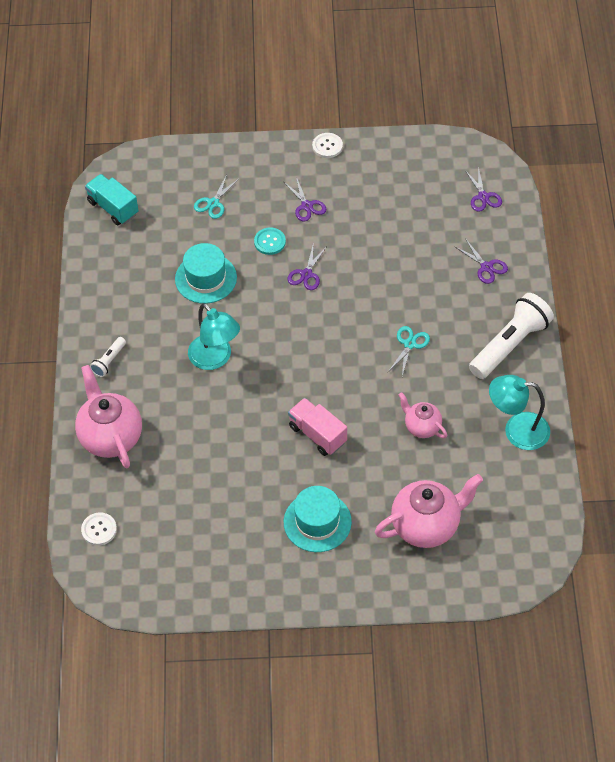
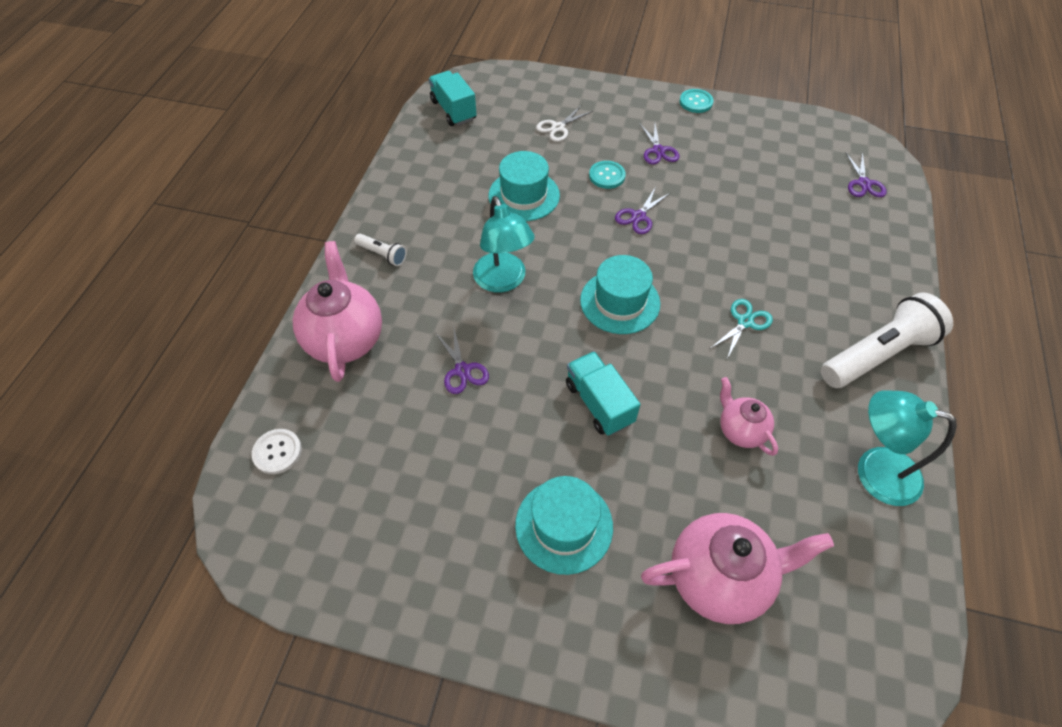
camera: 15 degrees right, 0 degrees up
white flashlight [90,337,126,377] -> white flashlight turned 105 degrees counterclockwise [354,234,407,266]
turquoise scissors [194,174,239,219] -> white scissors [536,106,593,142]
pink truck [288,398,347,456] -> turquoise truck [566,351,640,436]
white button [312,133,343,158] -> turquoise button [680,89,714,113]
purple scissors [454,238,508,284] -> purple scissors moved to [435,329,489,394]
none -> turquoise hat [580,255,660,334]

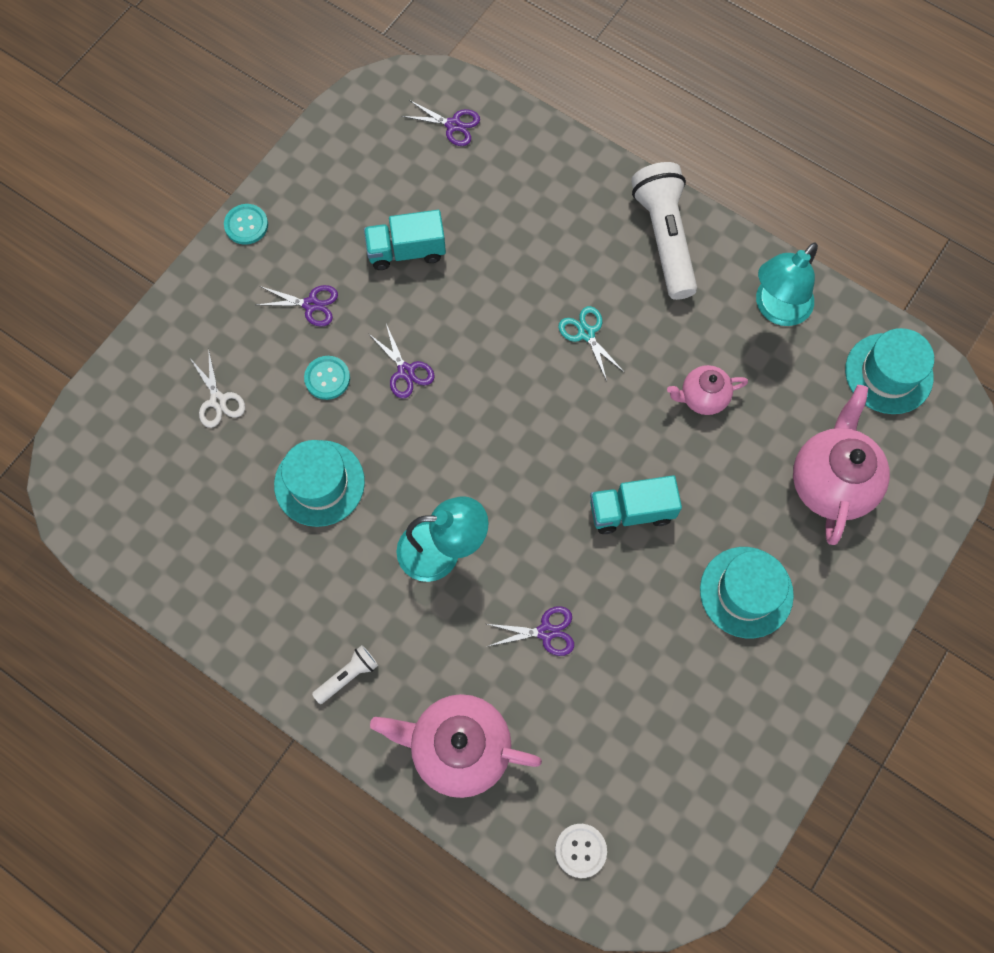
camera: 70 degrees left, 15 degrees up
turquoise truck [429,71,477,126] -> turquoise truck moved to [364,210,446,270]
turquoise hat [580,255,660,334] -> turquoise hat moved to [845,328,934,414]

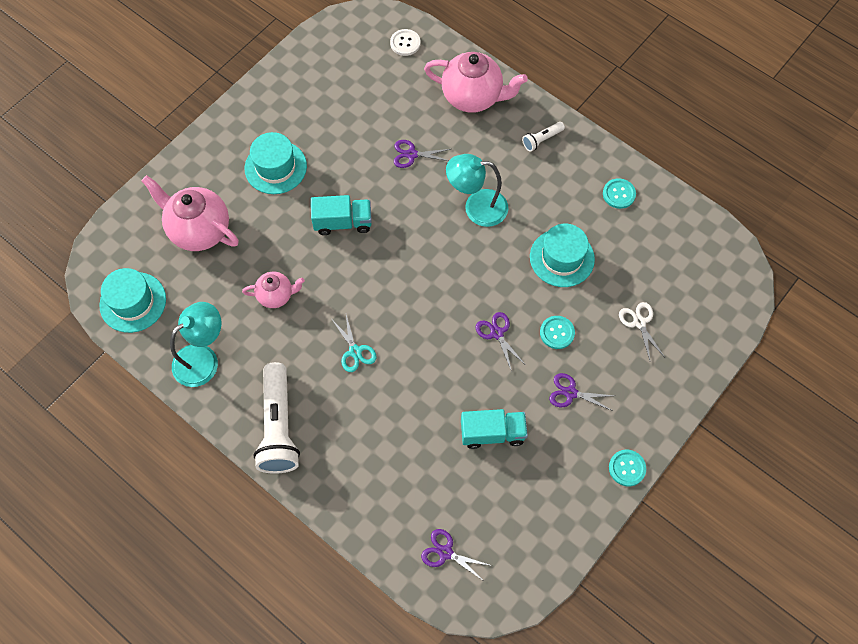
camera: 175 degrees left, 5 degrees down
pink teapot [793,385,890,545] -> pink teapot turned 105 degrees clockwise [142,175,239,251]
none -> turquoise button [603,178,636,209]

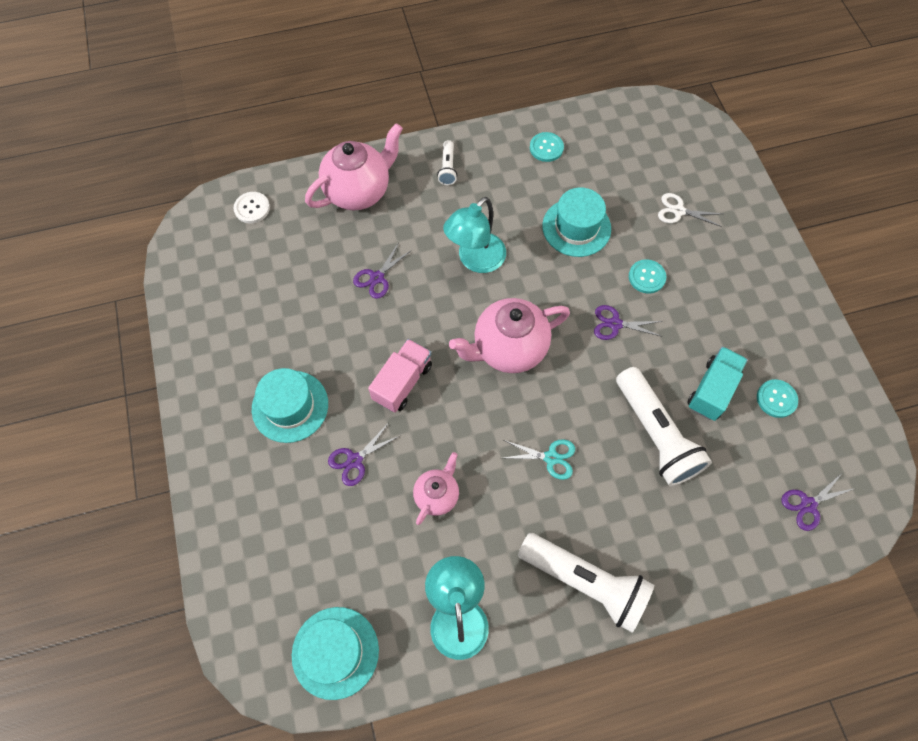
camera: 55 degrees left, 0 degrees up
pink teapot [142,175,239,251] -> pink teapot moved to [449,298,570,373]
turquoise truck [311,195,372,235] -> pink truck [368,339,432,413]
purple scissors [549,373,614,411] -> purple scissors moved to [328,424,399,486]
turquoise button [609,450,646,486] -> turquoise button moved to [757,379,798,418]
none -> white flashlight [616,367,712,486]

